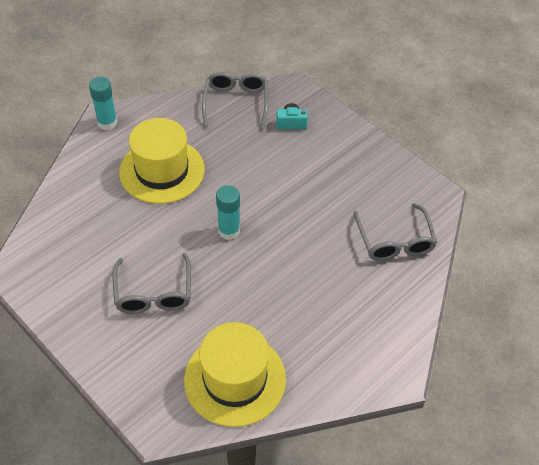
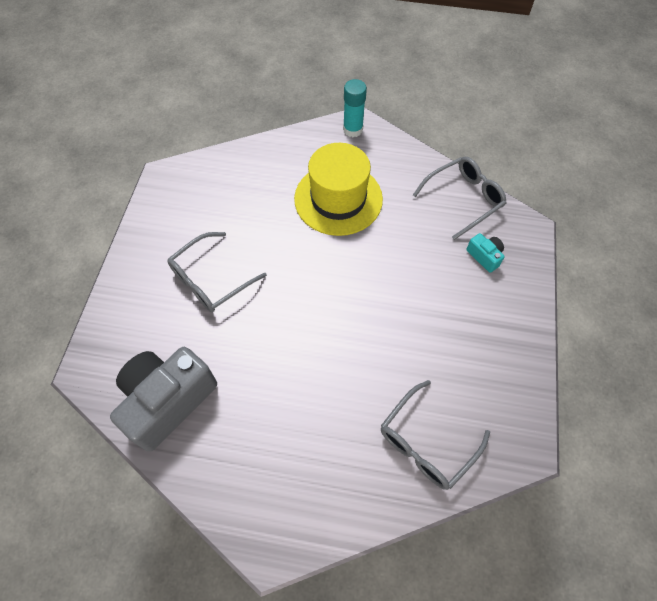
camera: 55 degrees right, 10 degrees up
yellow hat [184,322,286,427] -> grey camera [110,347,217,452]
turquoise glue stick [216,185,240,240] -> none

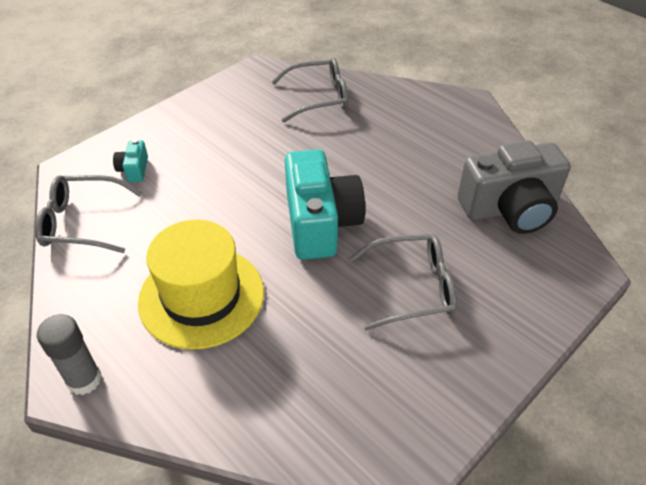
camera: 145 degrees left, 15 degrees down
turquoise glue stick [343,79,367,137] -> grey glue stick [37,314,102,395]
none -> turquoise camera [285,149,365,260]

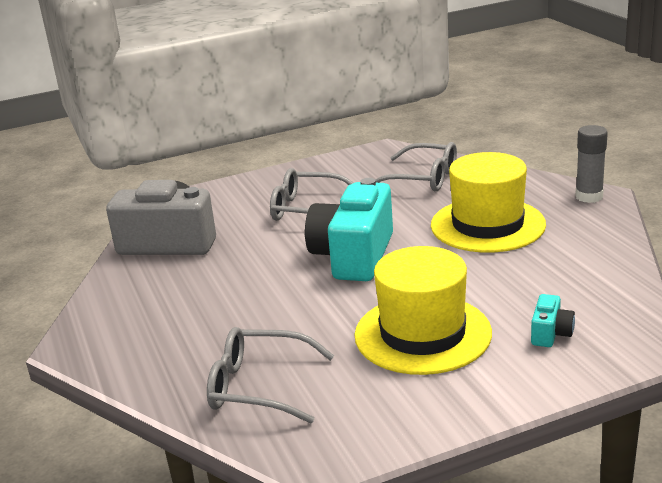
camera: 155 degrees left, 20 degrees down
grey glasses [35,175,142,253] -> grey glasses moved to [375,142,457,191]
none -> yellow hat [354,246,492,375]

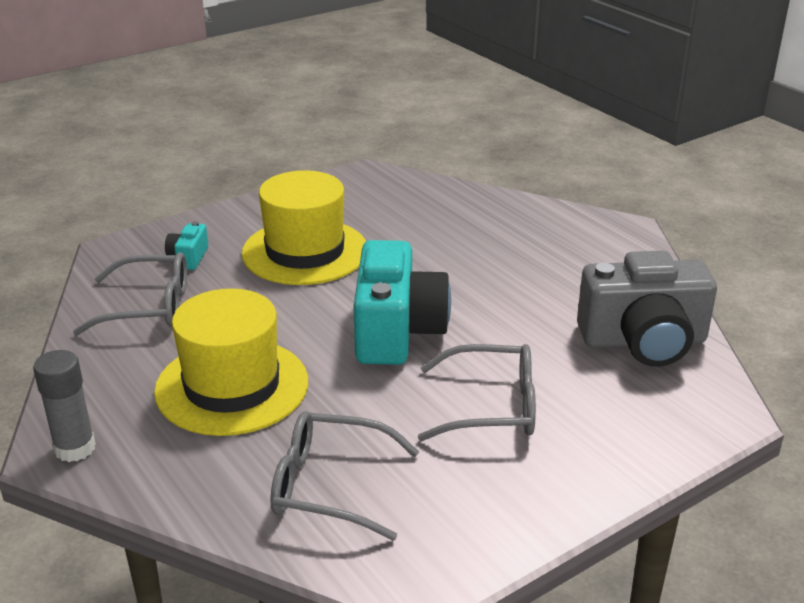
camera: 165 degrees right, 5 degrees up
grey glasses [207,327,334,423] -> grey glasses moved to [73,252,187,335]

